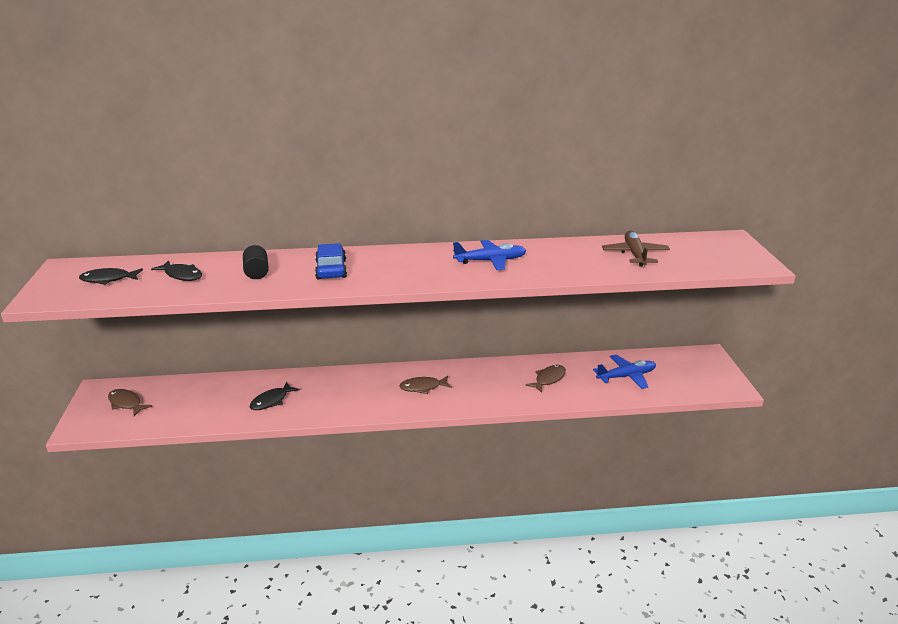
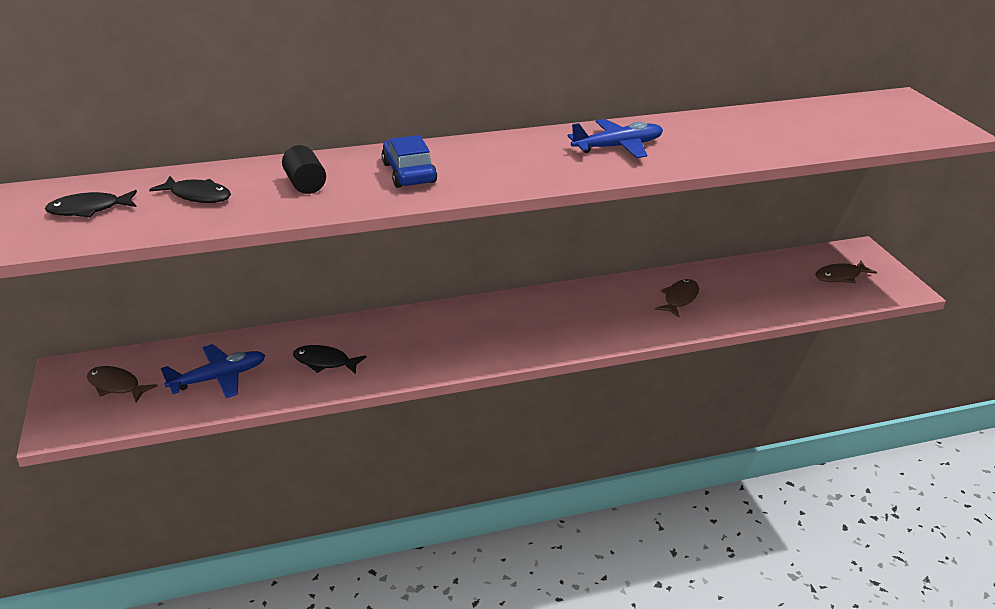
camera: 10 degrees left, 5 degrees up
black fish [250,382,300,410] -> black fish turned 75 degrees clockwise [293,345,367,374]
brown fish [399,376,452,394] -> brown fish moved to [815,261,877,283]
blue plane [593,355,656,389] -> blue plane moved to [161,344,265,398]
brown plane [602,231,670,266] -> none

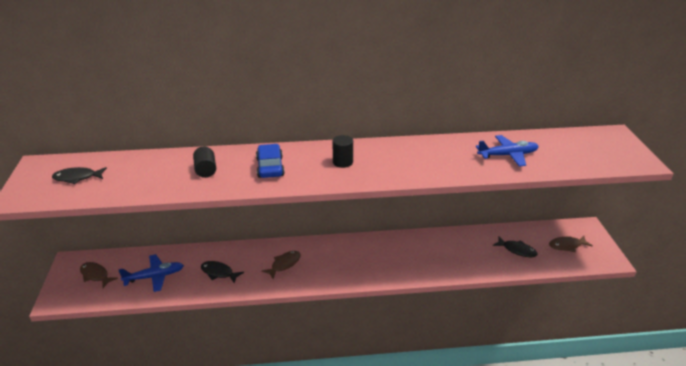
camera: 10 degrees right, 0 degrees up
black fish [149,176,231,203] -> black fish moved to [493,236,538,257]
blue plane [568,119,663,158] -> blue plane moved to [476,135,539,167]
brown fish [655,279,699,317] -> brown fish moved to [261,251,300,279]
none -> black cylinder [333,135,353,168]

